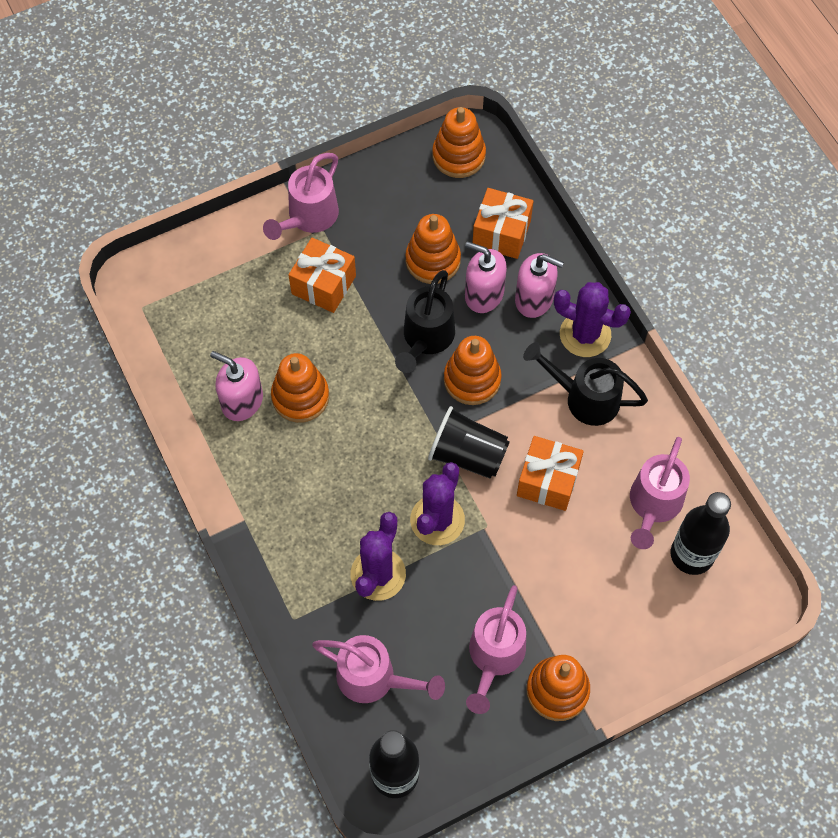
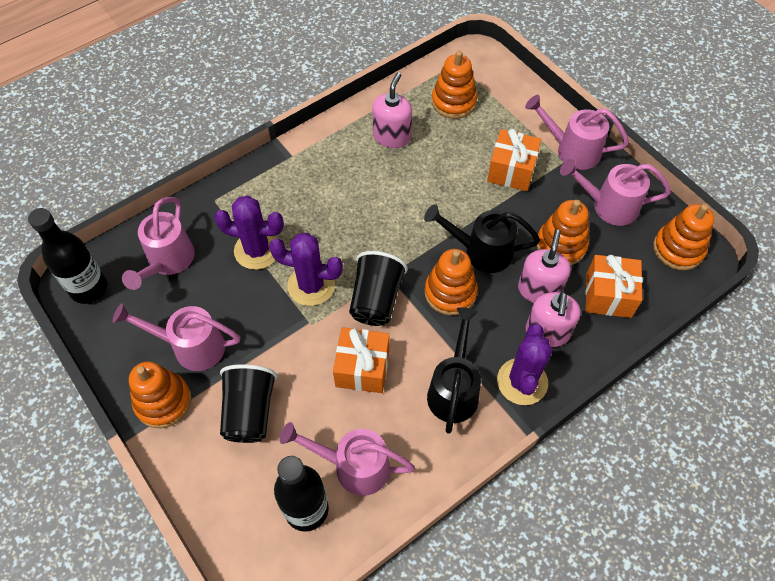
camera: 80 degrees right, 5 degrees down
orange stacking toy [271,353,329,423] -> orange stacking toy moved to [432,51,477,119]
none -> black cup [220,364,277,443]
none -> pink watering can [560,159,671,226]

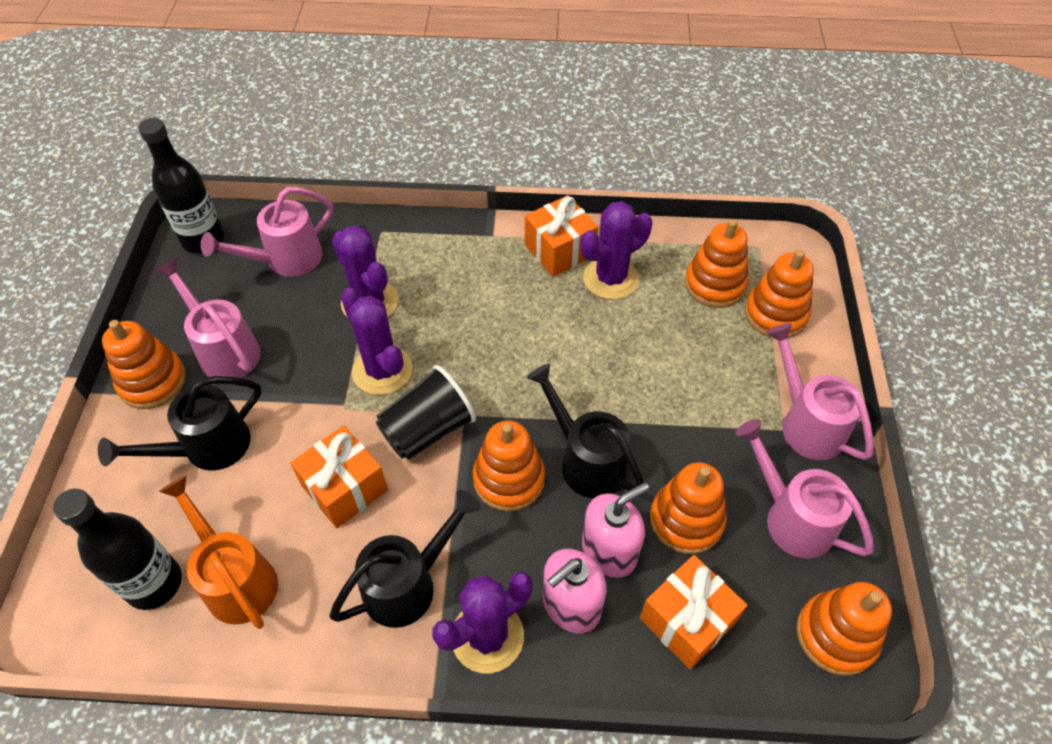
camera: 40 degrees right, 5 degrees down
black cup [220,364,277,443] -> black watering can [98,376,261,471]
pink watering can [279,422,415,496] -> orange watering can [159,475,278,629]
pink soap dispenser [372,72,412,148] -> purple cactus [580,201,652,300]
orange gift [487,129,541,191] -> orange gift moved to [525,195,598,277]
none -> orange stacking toy [745,250,814,338]

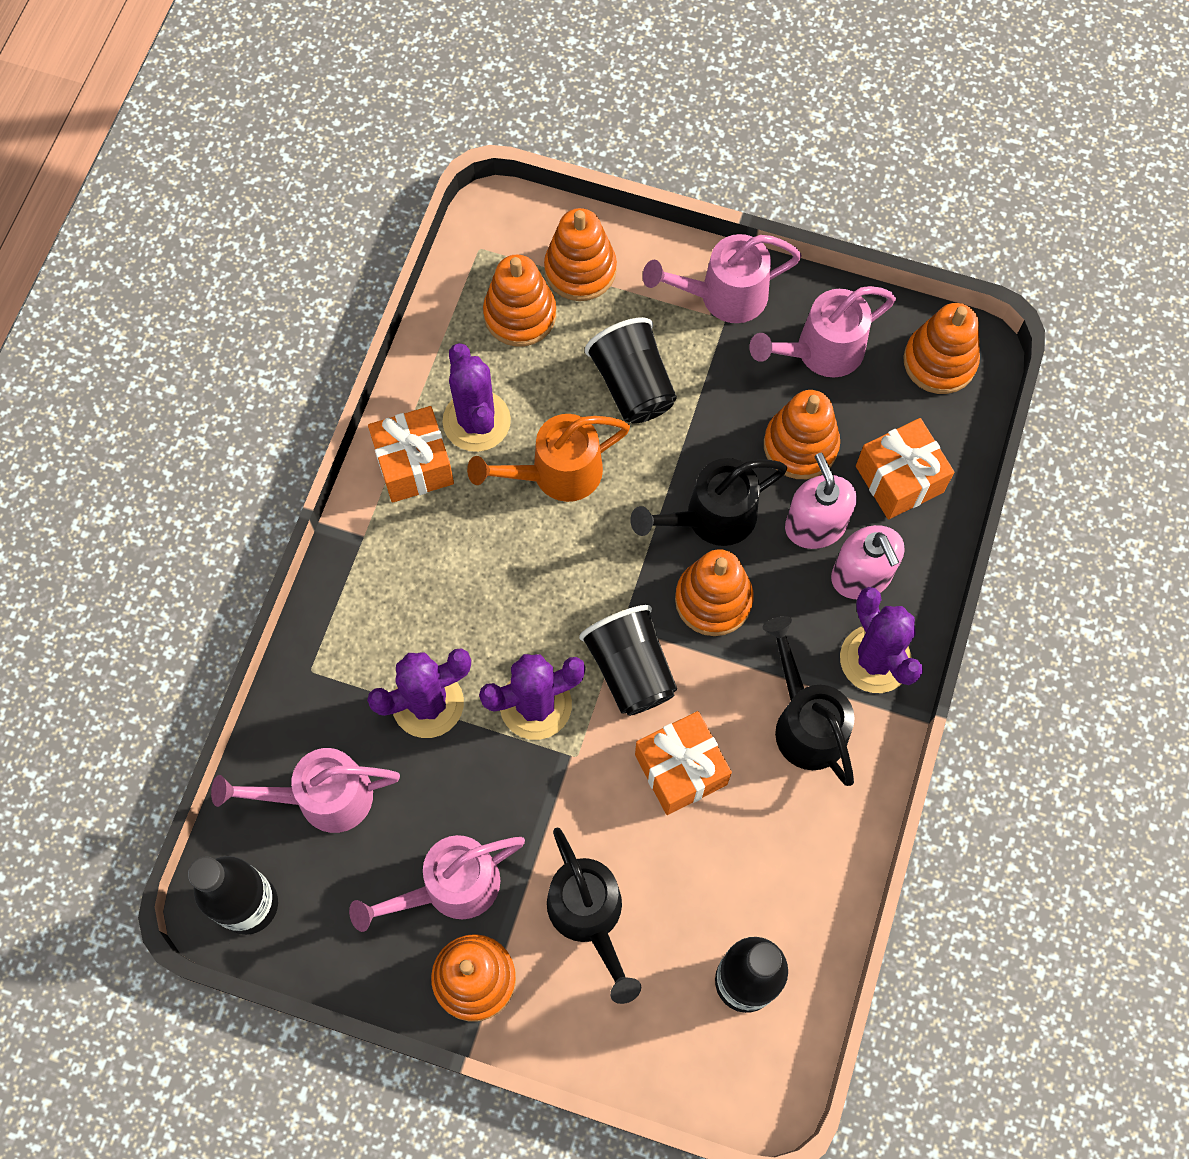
camera: 75 degrees left, 15 degrees up
orange watering can [159,475,278,629] -> orange watering can moved to [467,414,630,502]
pink watering can [201,187,333,277] -> pink watering can turned 105 degrees clockwise [211,748,400,833]
none -> black cup [585,317,677,424]

